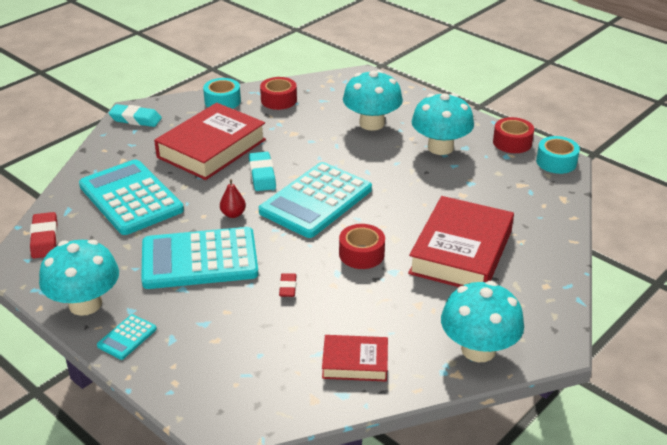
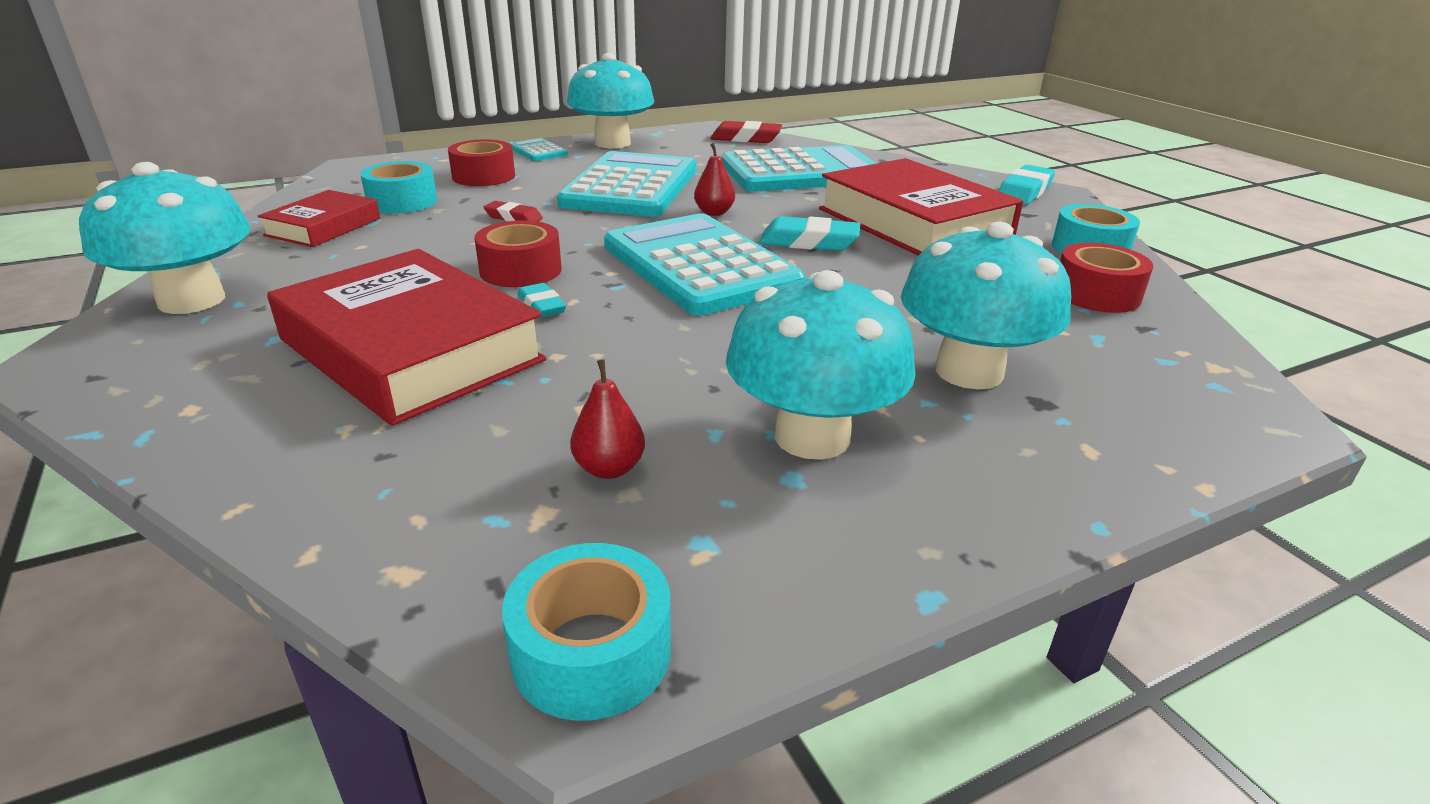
camera: 110 degrees right, 5 degrees down
red tape [493,117,534,153] -> red tape moved to [448,140,515,186]
none -> turquoise tape [360,161,437,213]
none -> turquoise eraser [518,283,566,318]
none -> red pear [570,359,645,479]

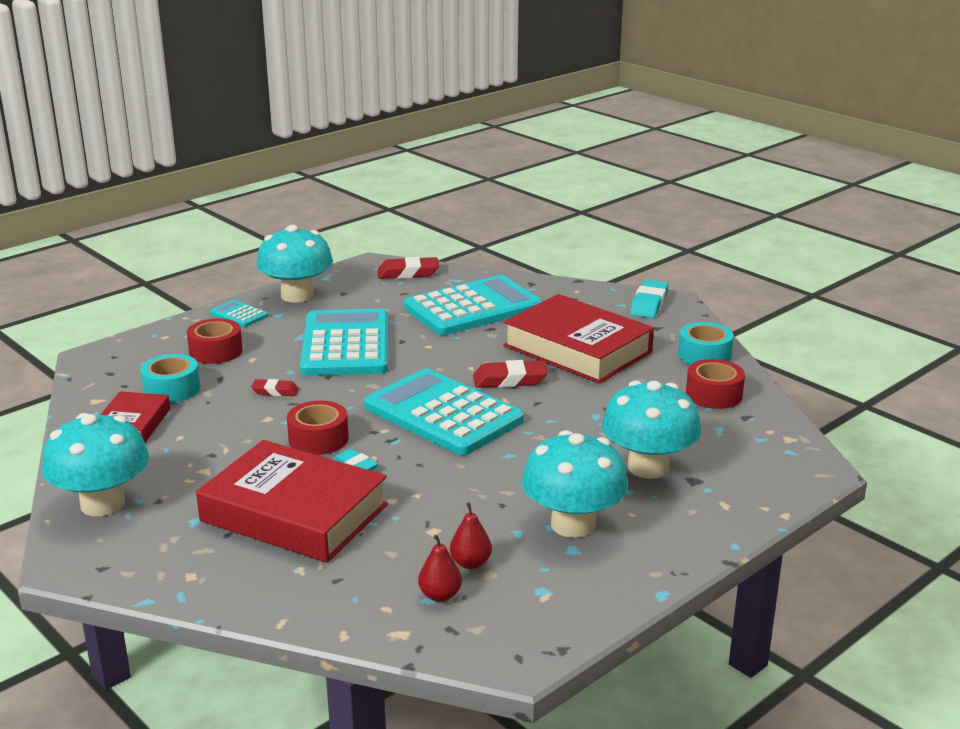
camera: 15 degrees left, 5 degrees down
turquoise tape [502,543,671,721] -> none
red pear [694,143,735,216] -> red pear moved to [418,534,462,602]
turquoise eraser [759,216,860,251] -> red eraser [473,360,548,388]

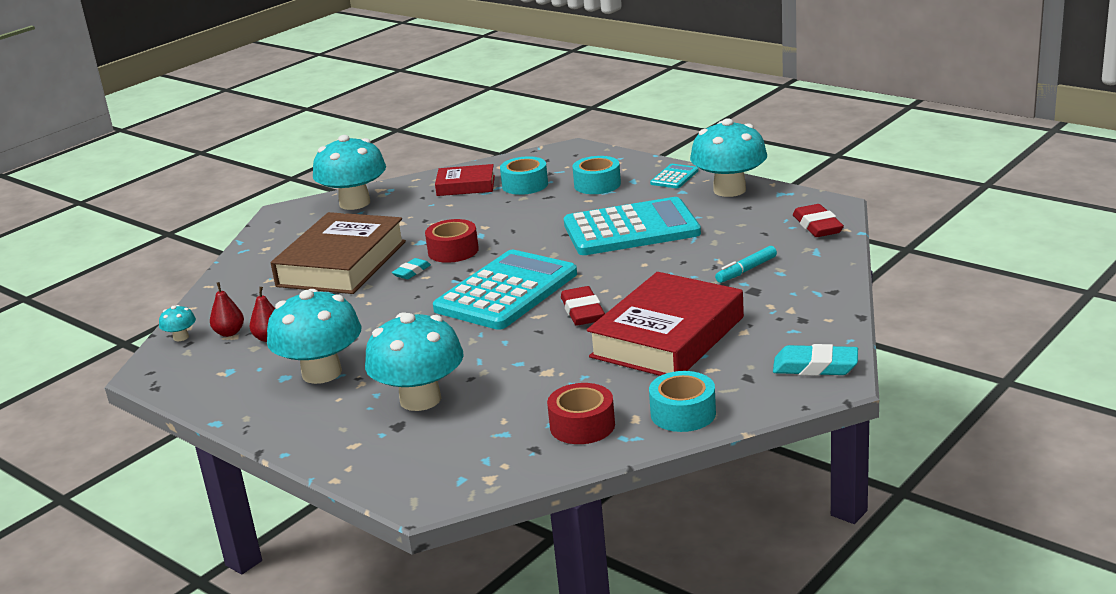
camera: 85 degrees right, 0 degrees up
red tape [187,318,243,364] -> turquoise tape [572,156,621,194]
red book [196,440,388,563] -> brown book [271,212,406,294]
red eraser [251,379,299,396] -> none
turquoise calculator [404,275,542,335] -> turquoise marker [715,246,777,283]
none -> turquoise mushroom [159,305,196,341]

